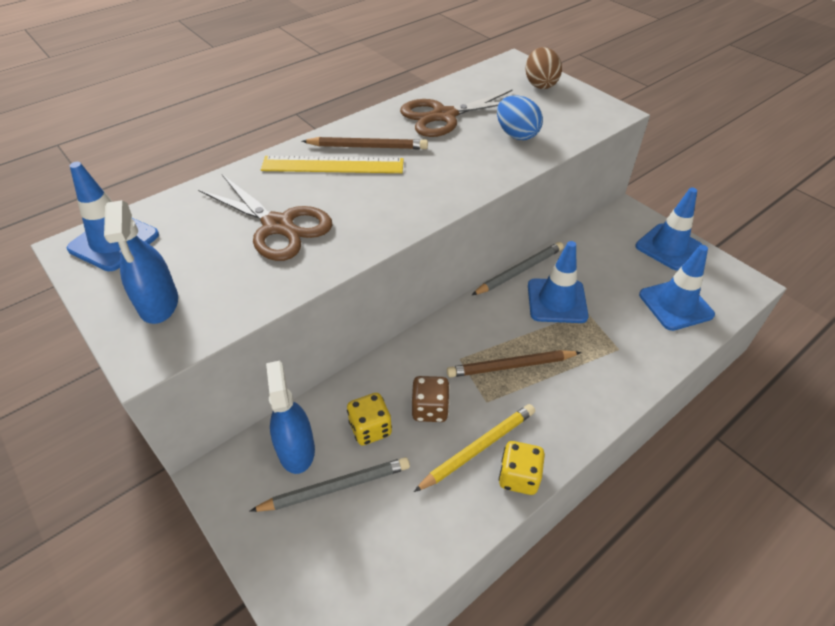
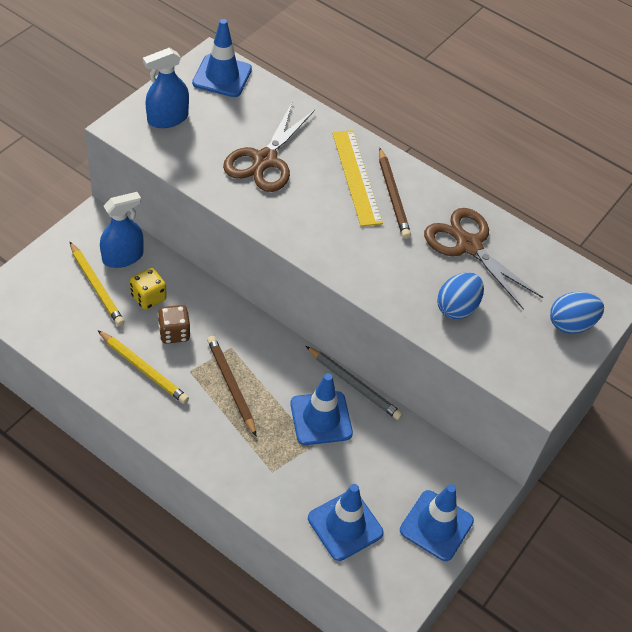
camera: 70 degrees right, 5 degrees up
grey pencil [250,457,410,512] -> yellow pencil [70,242,125,326]
yellow dice [499,441,545,495] -> none
brown egg [526,47,562,89] -> blue egg [550,292,604,334]

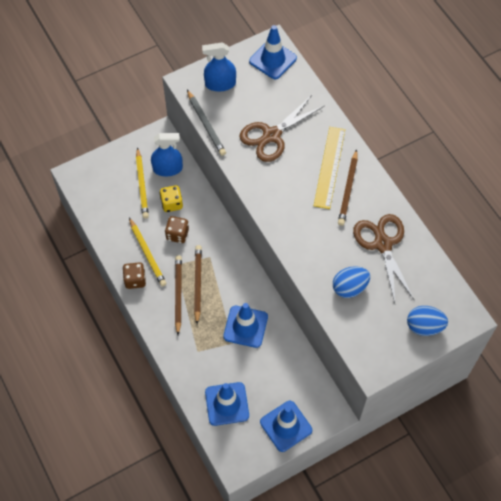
camera: 30 degrees right, 10 degrees up
grey pencil [306,346,403,420] -> grey pencil moved to [187,90,226,156]
none -> brown dice [123,262,146,289]
none -> brown pencil [175,255,182,335]

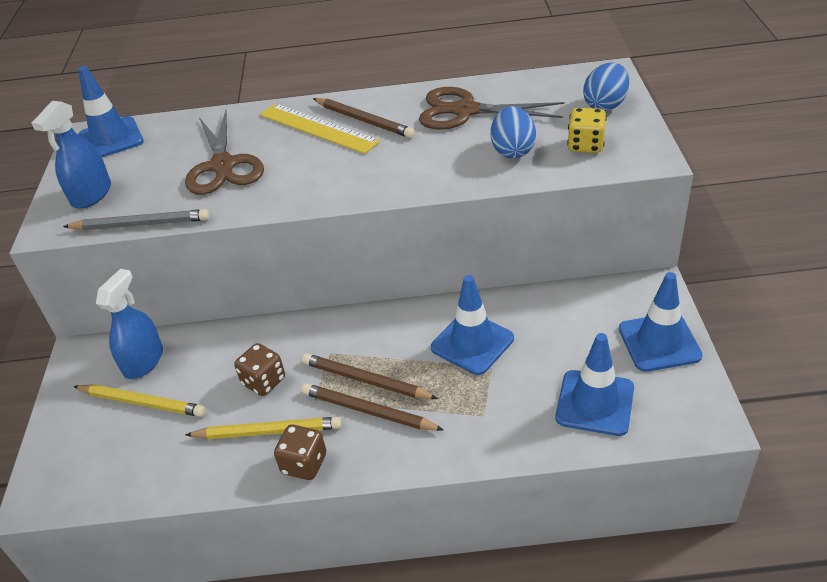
camera: 60 degrees left, 20 degrees down
yellow dice [160,185,183,212] -> yellow dice moved to [567,108,607,153]

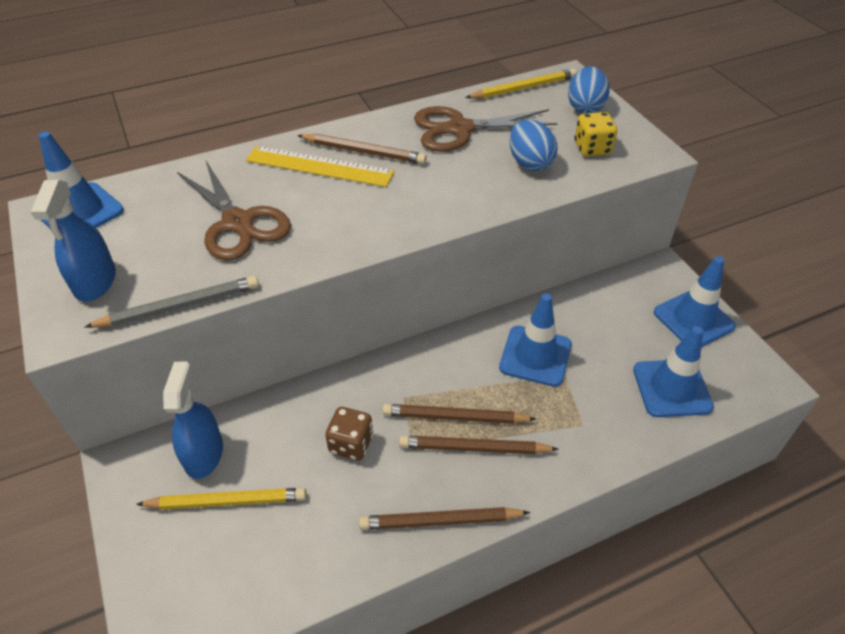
camera: 25 degrees left, 5 degrees up
yellow pencil [185,417,342,439] -> yellow pencil moved to [465,69,577,99]
brown dice [274,425,326,480] -> brown pencil [359,507,530,530]

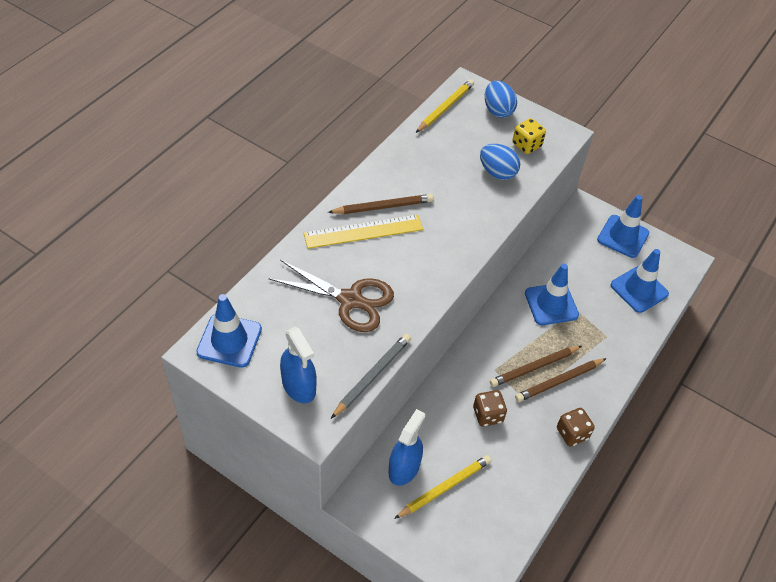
camera: 35 degrees left, 5 degrees up
blue spray bottle [163,362,223,479] -> blue spray bottle turned 60 degrees clockwise [389,409,425,486]
brown pencil [359,507,530,530] -> brown dice [557,408,595,446]
brown scissors [414,106,558,152] -> none

